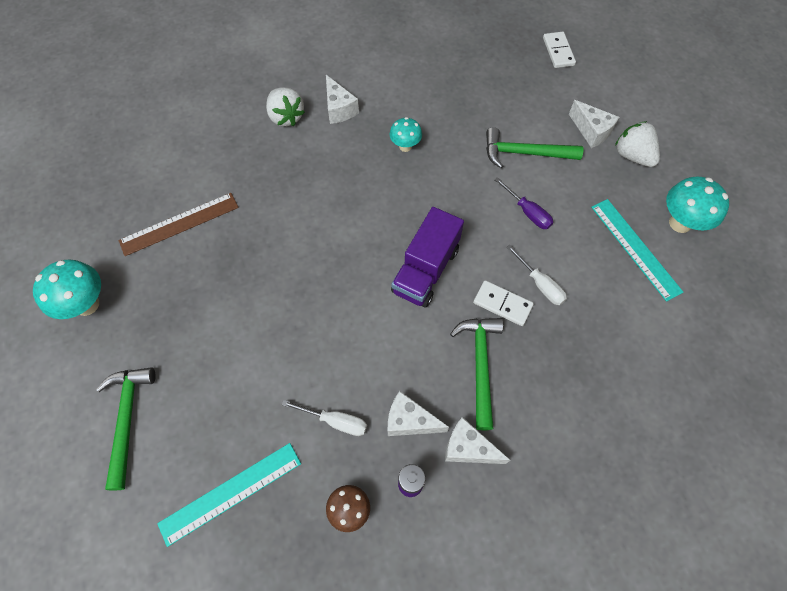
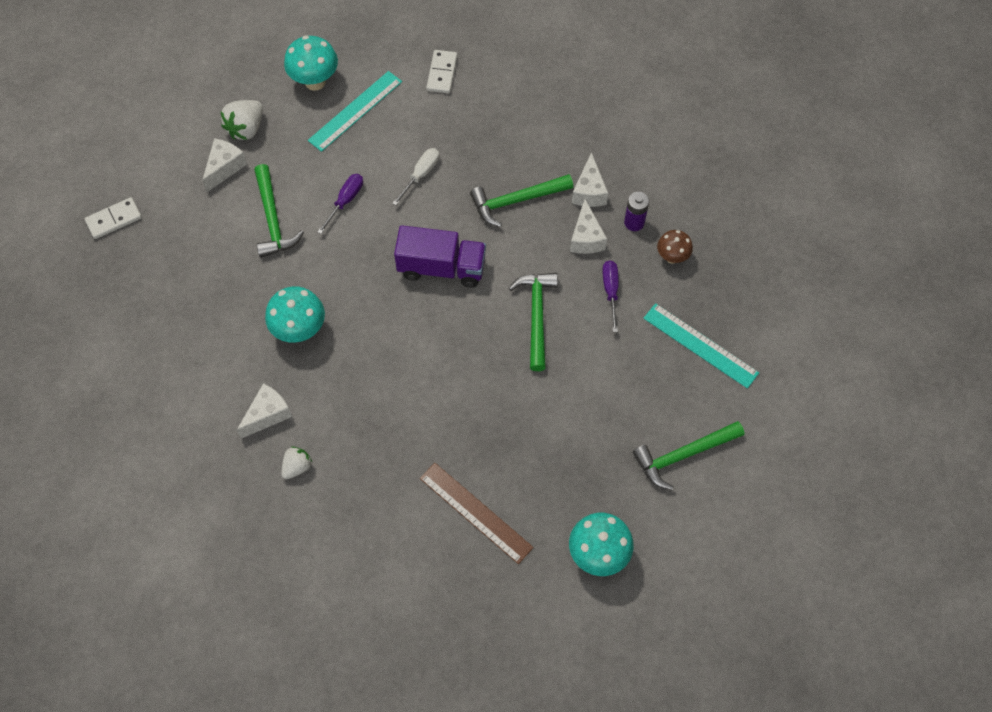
camera: 110 degrees left, 0 degrees up
white strawberry [266,87,305,126] -> white strawberry [281,447,312,479], size x0.64
white screwdriver [282,400,367,436] -> purple screwdriver [602,261,619,332]
turquoise mushroom [390,117,422,152] -> turquoise mushroom [265,286,325,343], size x1.62
white domino [473,280,534,326] -> white domino moved to [426,50,457,93]
none -> green hammer [509,273,558,371]

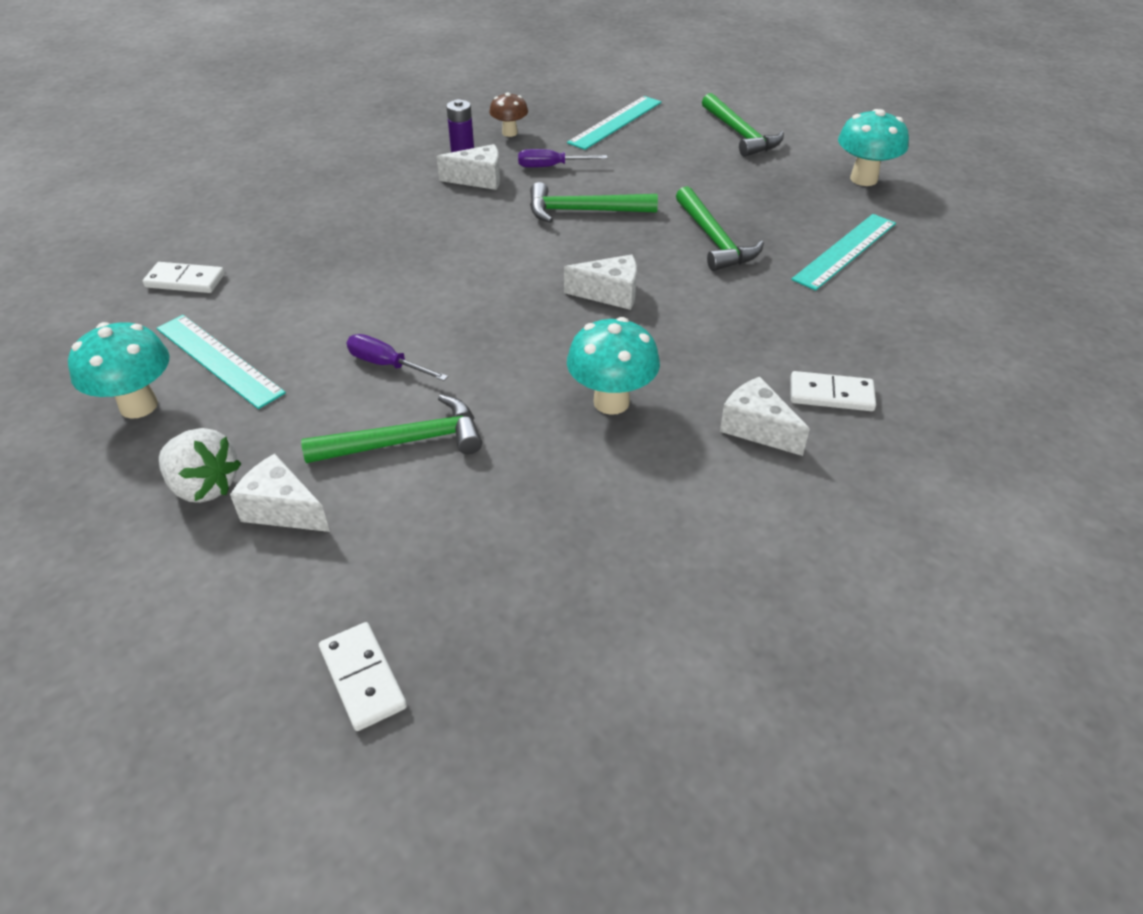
camera: 90 degrees left, 20 degrees down
white strawberry [281,447,312,479] -> white domino [790,371,876,411]
white screwdriver [392,148,439,205] -> none
purple truck [394,225,486,288] -> none
brown ruler [420,463,534,564] -> turquoise ruler [791,214,896,291]
green hammer [470,174,573,227] -> green hammer moved to [676,186,764,271]
white cheese [572,152,608,207] -> white cheese moved to [564,254,637,310]

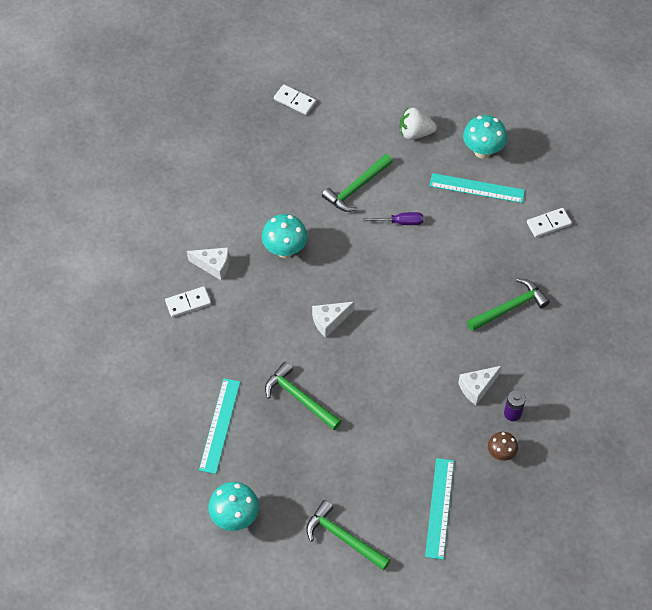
camera: 150 degrees right, 15 degrees up
white cheese [230,454,330,532] -> none
purple screwdriver [518,149,607,168] -> none
green hammer [530,182,658,223] -> green hammer moved to [467,278,550,331]

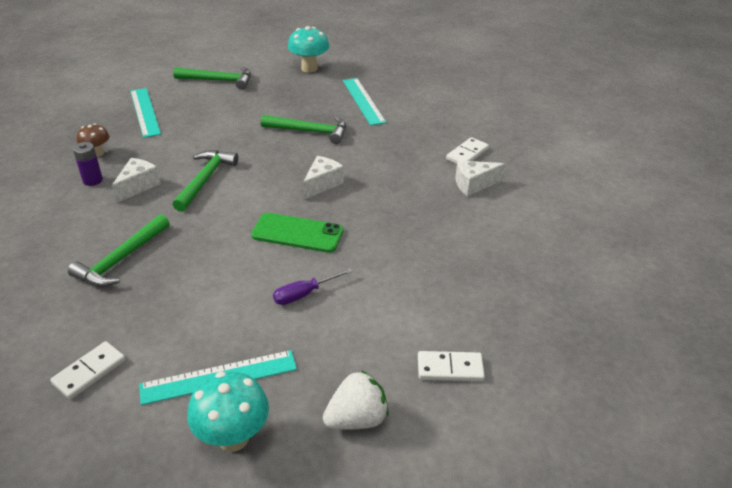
camera: 150 degrees right, 20 degrees down
turquoise mushroom [262,214,307,258] -> none
white domino [274,84,316,115] -> white domino moved to [418,351,485,381]
green hammer [322,154,393,212] -> green hammer moved to [173,150,239,212]
none -> green phone [251,213,344,253]

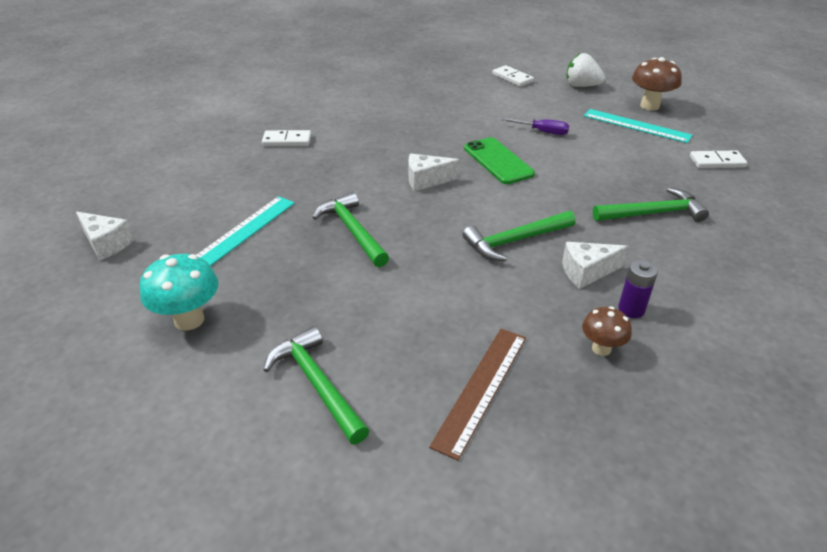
camera: 130 degrees left, 0 degrees up
turquoise ruler [130,88,161,138] -> brown ruler [429,328,526,461]
turquoise mushroom [187,371,269,452] -> brown mushroom [632,57,682,110]
white cheese [455,161,505,196] -> white cheese moved to [76,211,134,261]

